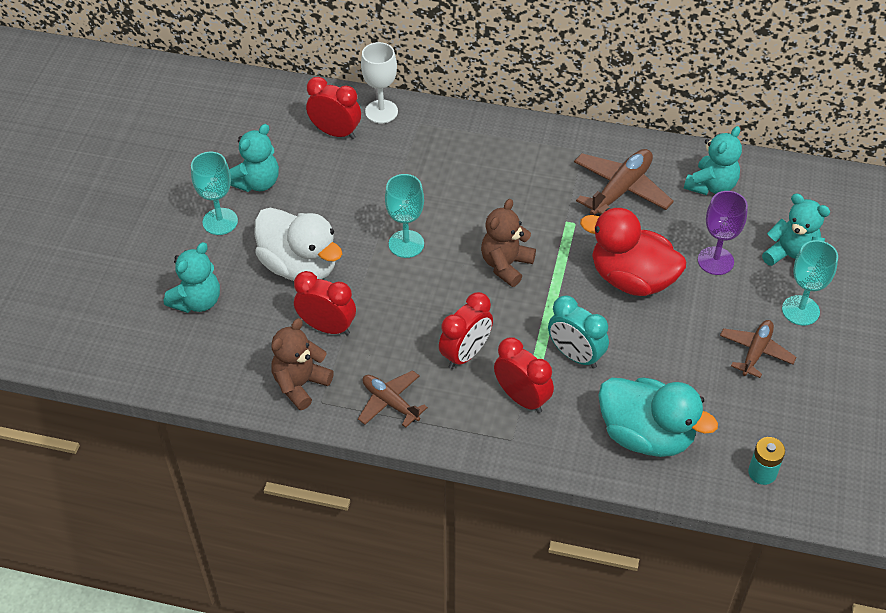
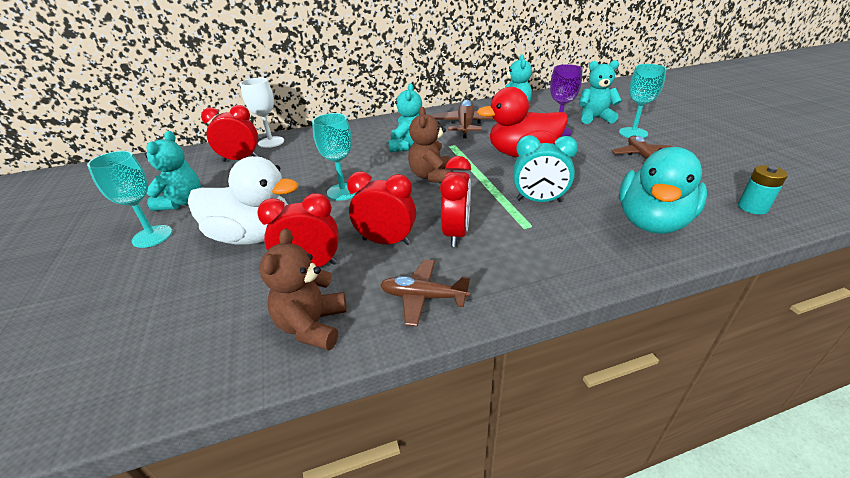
camera: 30 degrees left, 15 degrees down
turquoise teddy bear [164,242,220,313] -> turquoise teddy bear moved to [388,83,422,152]
red clock [494,337,554,413] -> red clock moved to [347,171,416,245]
turquoise duck [598,377,718,457] -> turquoise duck turned 120 degrees clockwise [619,147,707,234]

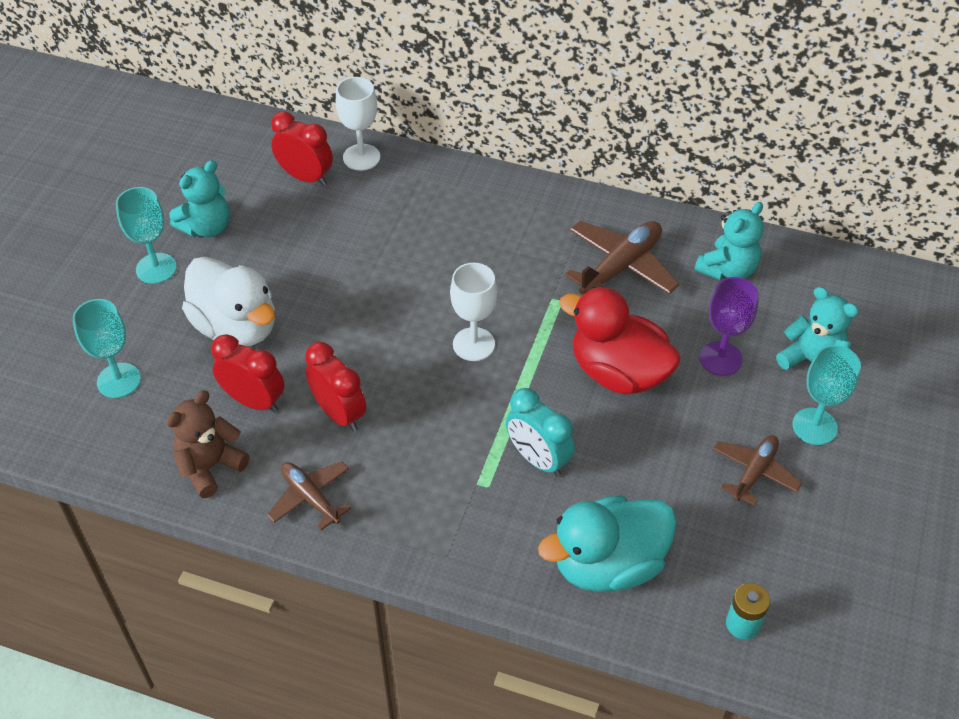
camera: 35 degrees right, 15 degrees up
turquoise goblet [312,113,356,201] -> turquoise goblet moved to [73,299,141,398]
turquoise teddy bear [388,83,422,152] -> none
brown teddy bear [408,107,452,183] -> white goblet [450,263,497,361]
red clock [440,156,471,247] -> none

